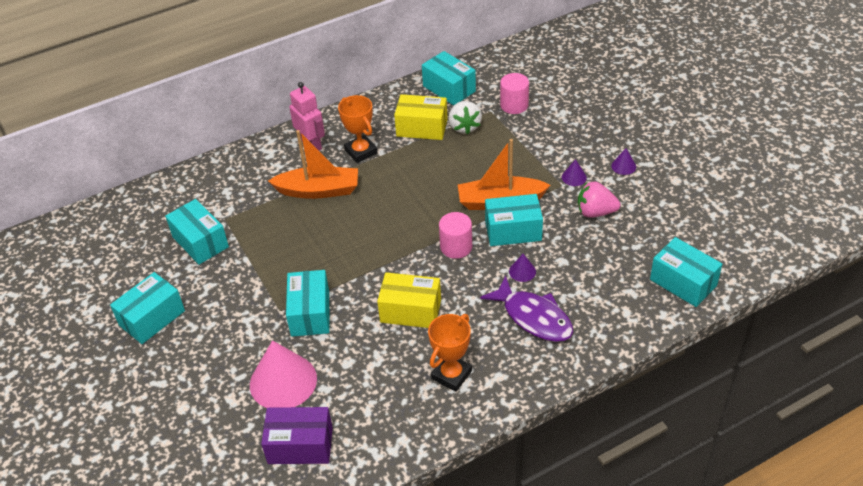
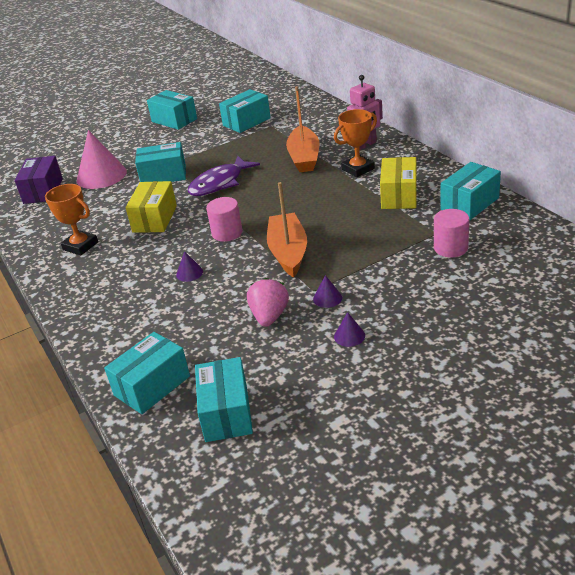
camera: 90 degrees right, 10 degrees down
white strawberry [449,101,482,134] -> none
purple fish [480,275,573,342] -> purple fish moved to [188,156,260,196]
turquoise box [485,194,543,246] -> turquoise box moved to [195,357,253,442]

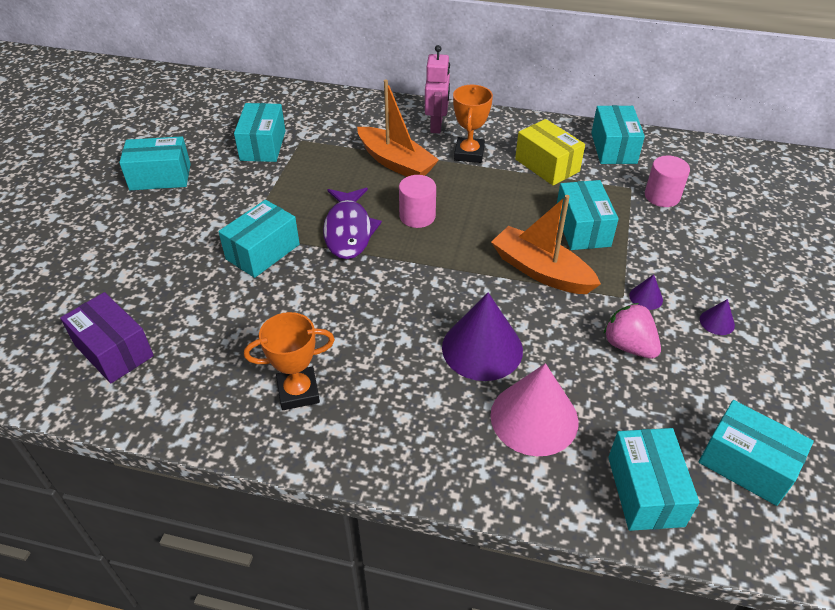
camera: 50 degrees left, 10 degrees up
pink cone [77,130,127,189] -> pink cone moved to [490,363,579,456]
yellow box [125,181,177,233] -> none
purple cone [176,251,203,282] -> purple cone [442,293,523,381], size x2.31
pink cylinder [206,197,243,242] -> pink cylinder moved to [399,175,436,228]
none -> turquoise box [557,180,619,250]

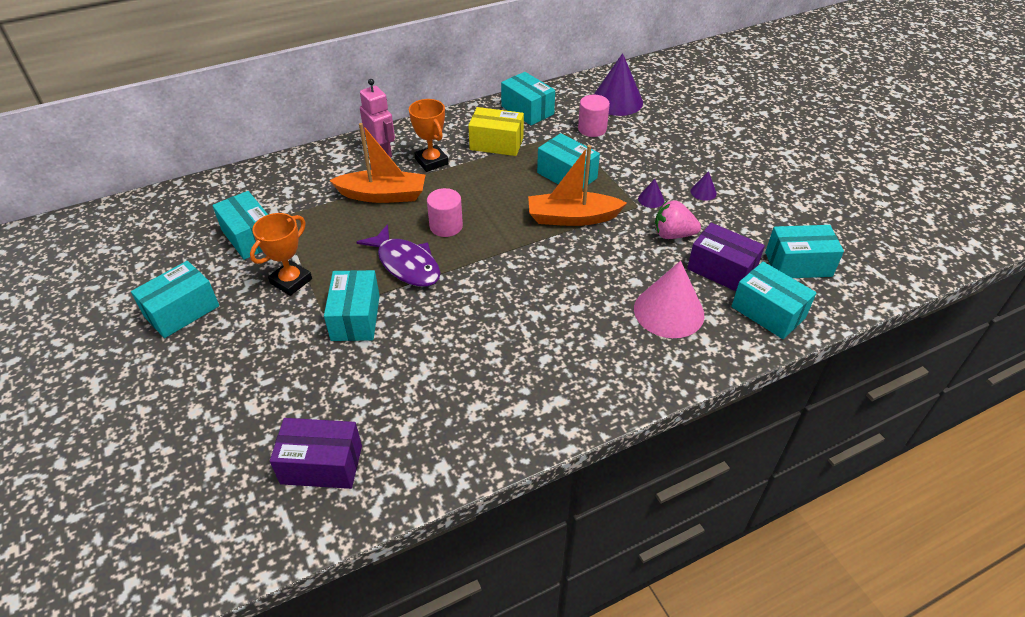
camera: 40 degrees left, 0 degrees up
orange trophy [244,312,335,410] -> orange trophy moved to [250,213,312,296]
purple cone [442,293,523,381] -> purple cone moved to [594,53,643,116]
none -> purple box [687,223,765,291]

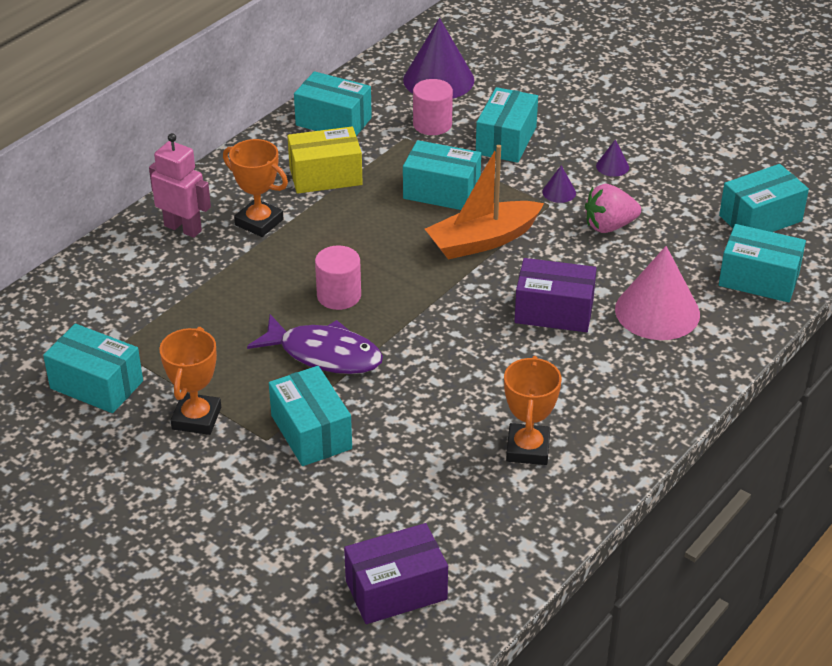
camera: 25 degrees left, 5 degrees down
turquoise box [131,261,219,338] -> turquoise box moved to [476,87,538,163]
orange boat [329,123,425,203] -> none
purple box [687,223,765,291] -> purple box moved to [514,258,597,332]
none -> orange trophy [504,356,562,465]

